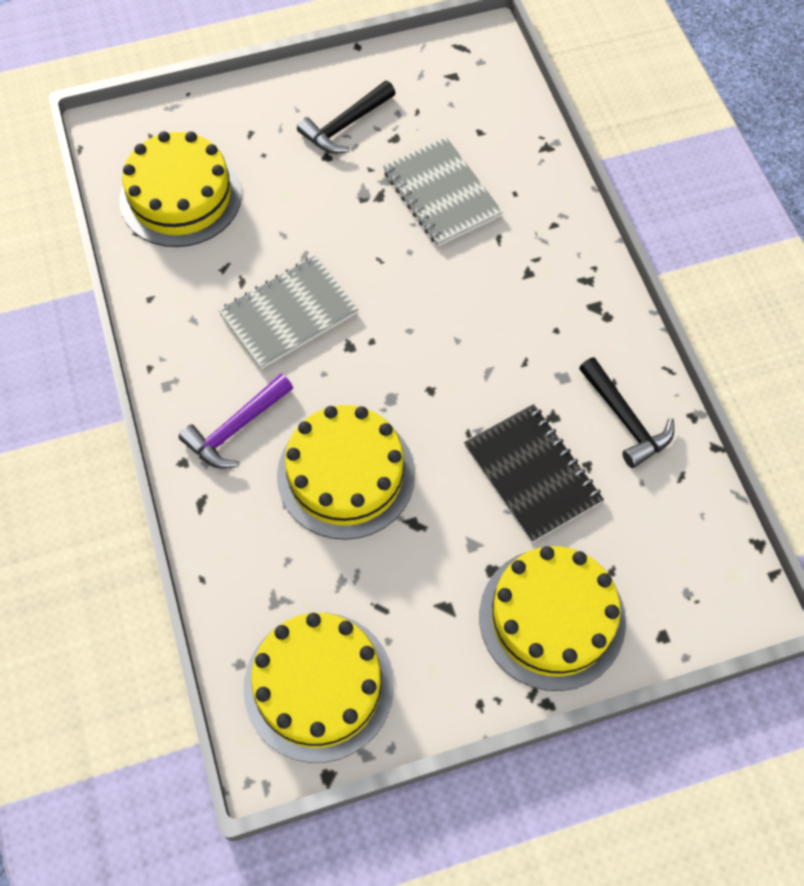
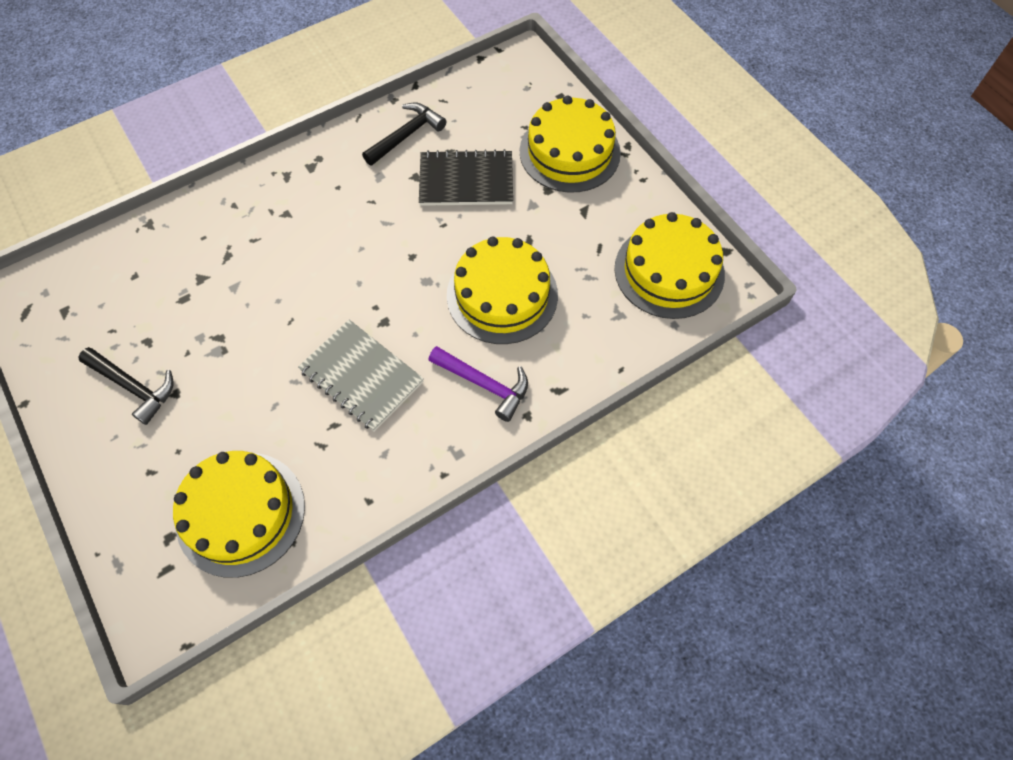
camera: 105 degrees left, 0 degrees up
grey notebook [383,137,503,246] -> none
black notebook [464,404,604,543] -> black notebook turned 45 degrees clockwise [419,149,513,206]

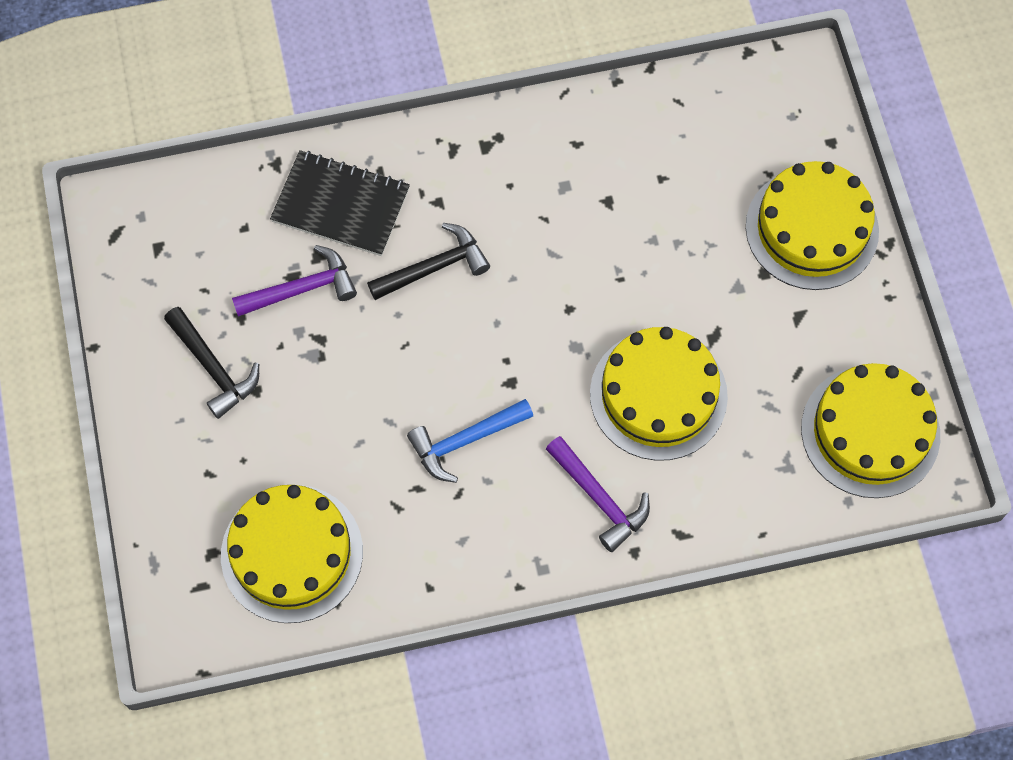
camera: 20 degrees right, 5 degrees up
grey notebook [298,320,424,432] -> blue hammer [407,399,533,483]
black hammer [362,103,446,166] -> black hammer moved to [367,223,490,300]
black notebook [419,149,513,206] -> black notebook moved to [270,150,410,256]
none -> purple hammer [232,245,357,317]

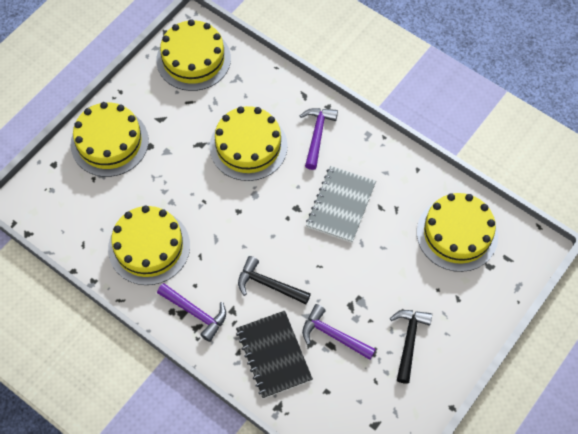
camera: 130 degrees left, 5 degrees down
blue hammer [407,399,533,483] -> grey notebook [306,166,376,243]
none -> yellow cake [108,205,190,285]
none -> purple hammer [157,283,226,342]

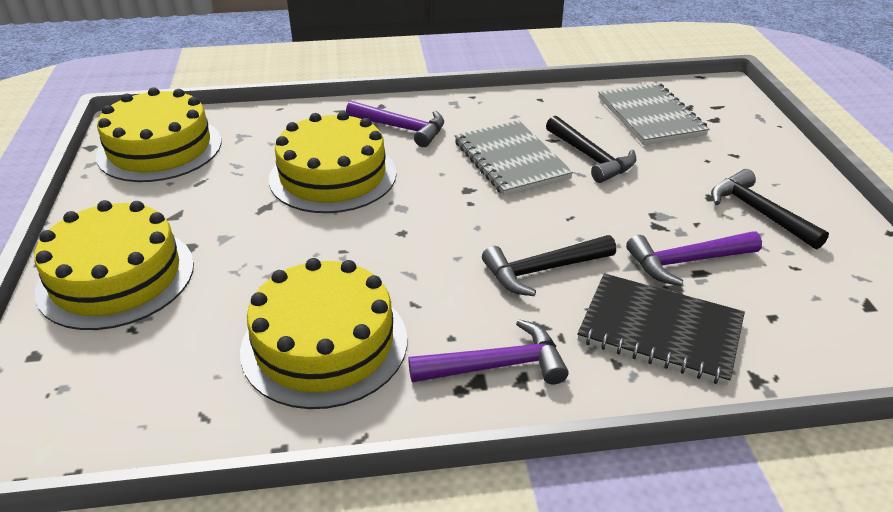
camera: 45 degrees left, 25 degrees down
purple hammer [300,108,338,170] -> purple hammer turned 150 degrees clockwise [346,101,444,147]
yellow cake [417,193,498,272] -> grey notebook [598,83,709,145]
none -> black hammer [546,116,637,183]

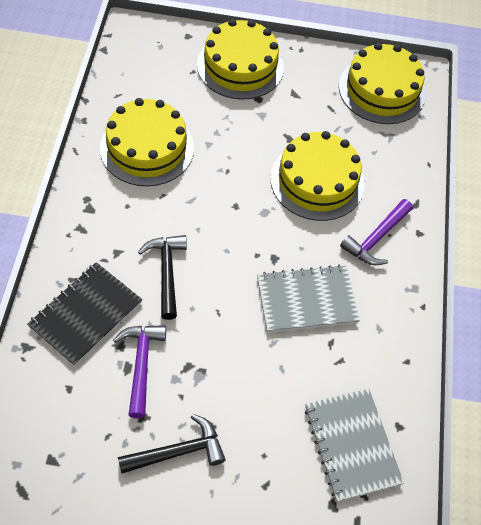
camera: 100 degrees right, 20 degrees up
purple hammer [408,319,568,385] -> none
black hammer [546,116,637,183] -> none
grey notebook [598,83,709,145] -> grey notebook turned 75 degrees clockwise [305,389,404,502]

